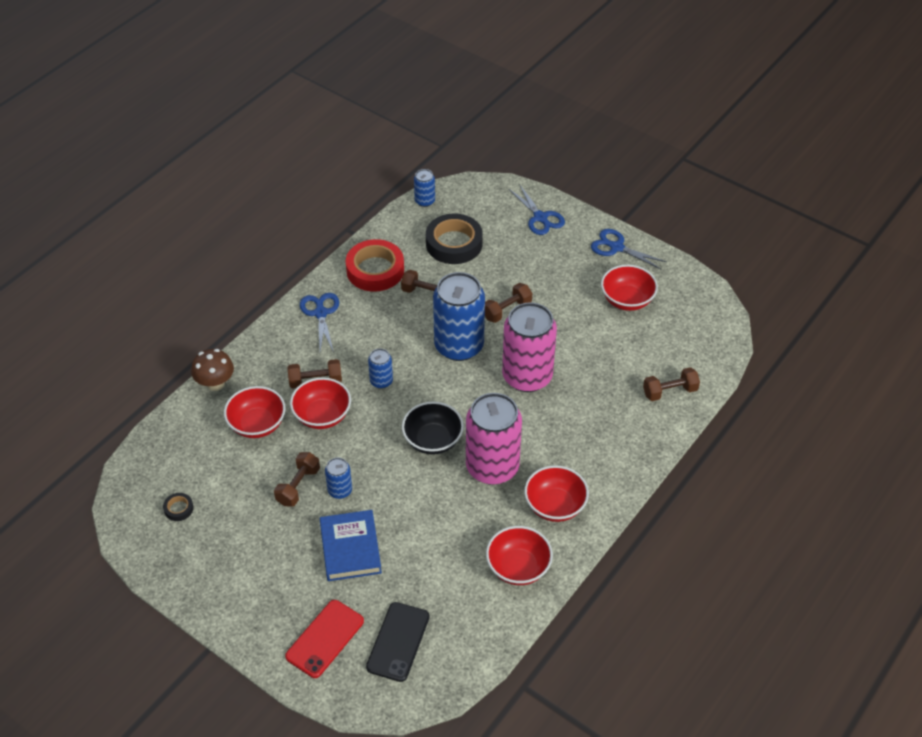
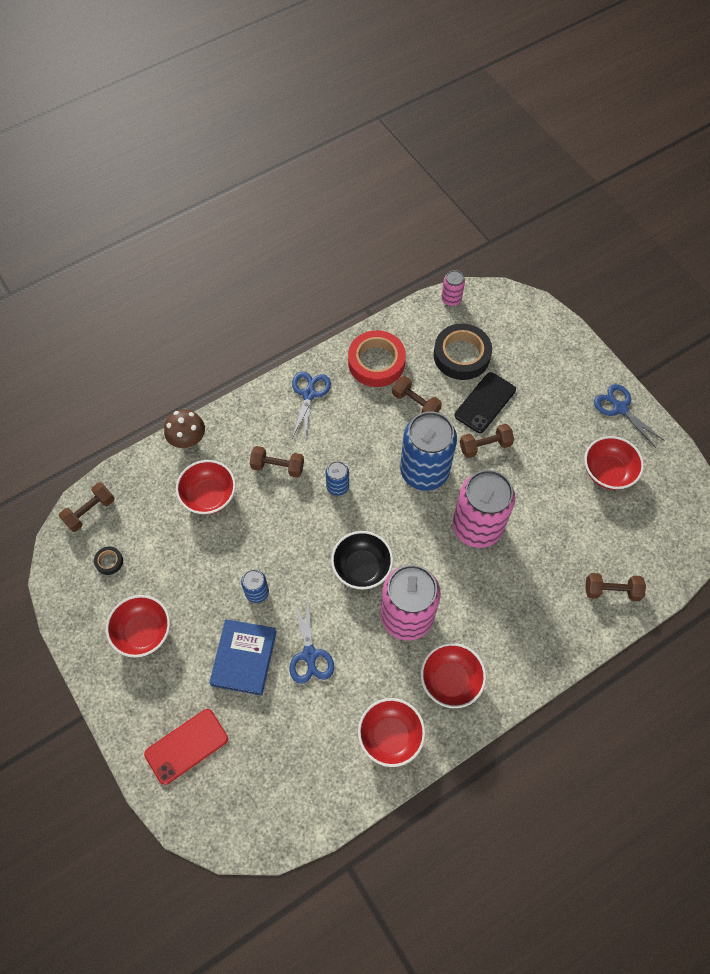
camera: 20 degrees right, 15 degrees up
brown dumbbell [274,452,320,507] -> brown dumbbell moved to [59,482,114,532]
red bowl [290,377,351,429] -> red bowl moved to [106,595,170,658]
black phone [366,602,430,682] -> black phone moved to [455,372,516,433]
blue can [414,169,435,207] -> pink can [441,270,465,306]
blue scissors [509,184,565,235] -> blue scissors moved to [290,599,334,684]

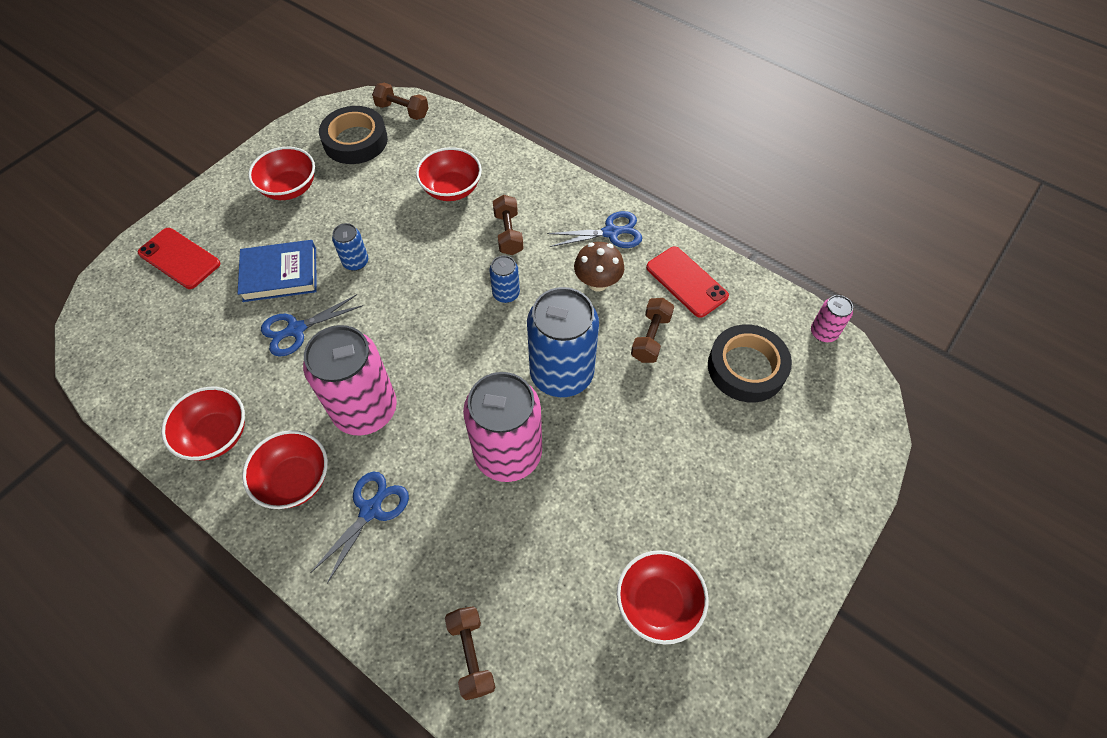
camera: 70 degrees right, 5 degrees down
black tape [94,547,123,575] -> black tape [319,106,388,164], size x2.31
brown mushroom [164,409,205,448] -> brown mushroom moved to [574,242,624,291]
black bowl [331,531,393,590] -> none
red tape [348,330,406,387] -> red phone [646,246,729,318]
black phone [455,372,516,433] -> none
brown dumbbell [460,424,514,458] -> none
blue scissors [594,384,665,448] -> blue scissors moved to [310,472,409,584]

